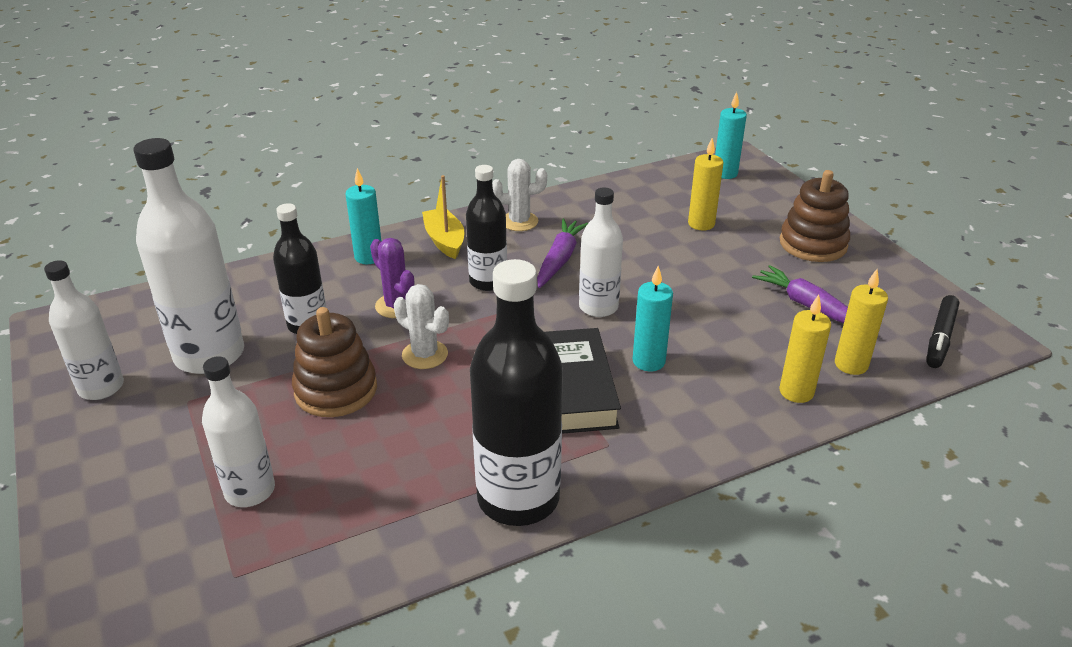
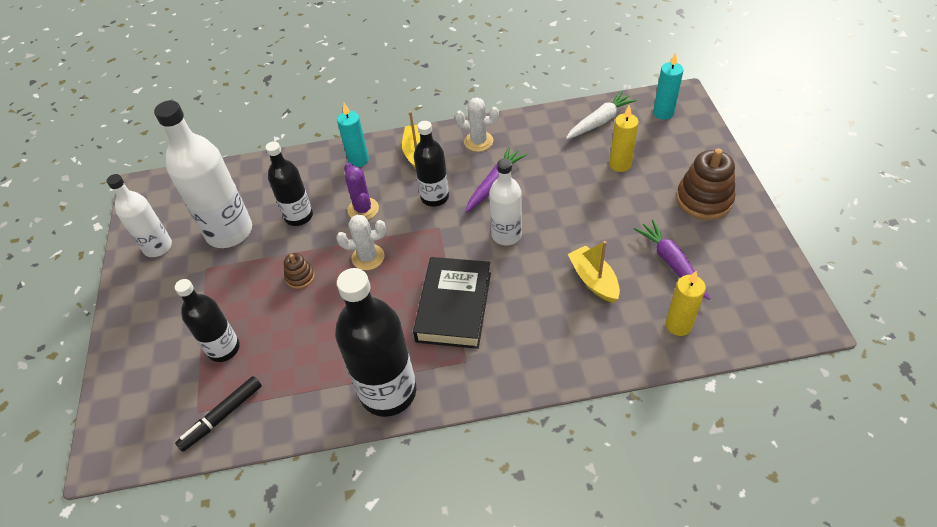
camera: 20 degrees right, 15 degrees up
white bottle [202,356,275,507] -> black bottle [175,279,240,362]
brown stacking toy [292,307,377,417] -> brown stacking toy [284,253,315,289], size x0.51
white cactus [394,284,449,369] -> white cactus turned 60 degrees counterclockwise [336,214,386,270]
turquoise candle [633,266,673,371] -> none
yellow candle [779,295,831,403] -> none
black marker [926,295,959,368] -> black marker moved to [175,376,262,452]
none -> white carrot [566,91,637,140]
none -> yellow boat [568,241,620,303]

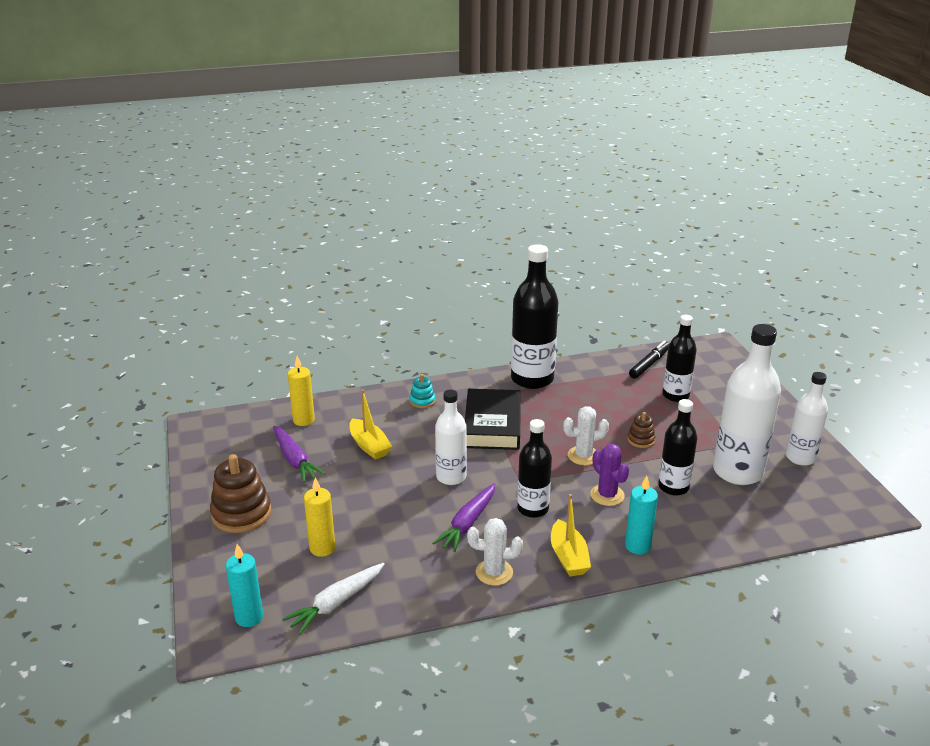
camera: 170 degrees right, 20 degrees down
none -> turquoise stacking toy [410,374,435,408]

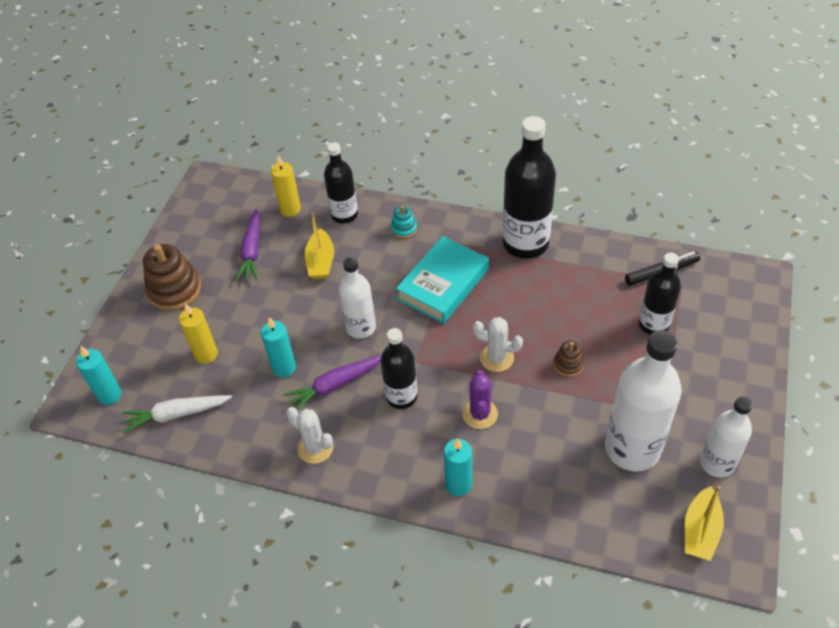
camera: 35 degrees right, 20 degrees up
black book [465,389,521,450] -> turquoise book [396,236,489,324]
yellow boat [551,494,591,576] -> yellow boat moved to [684,486,724,561]
black bottle [658,399,697,496] -> black bottle moved to [324,142,358,223]
none -> turquoise candle [261,317,296,377]

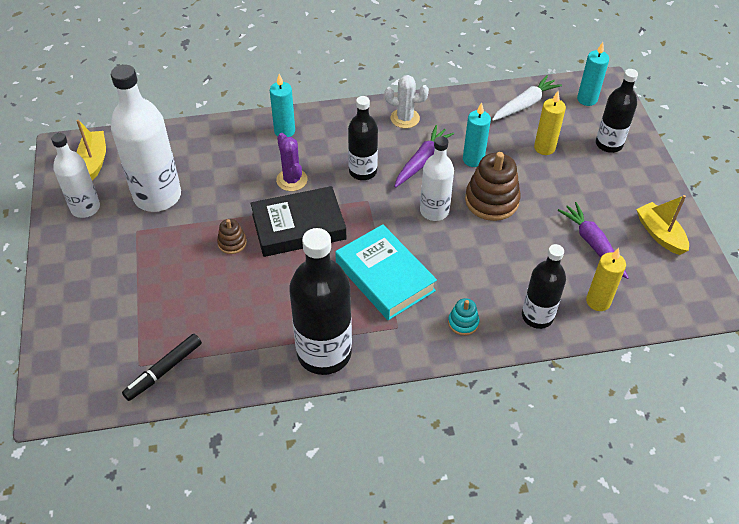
camera: 150 degrees right, 0 degrees up
brown stacking toy [143,244,201,311] -> brown stacking toy moved to [465,152,521,221]
yellow boat [305,213,334,279] -> yellow boat moved to [636,195,689,255]
turquoise book [396,236,489,324] -> turquoise book turned 45 degrees counterclockwise [335,224,437,320]
white cactus [473,317,523,372] -> black book [250,186,347,257]
black bottle [639,253,681,335] -> black bottle moved to [596,69,638,153]

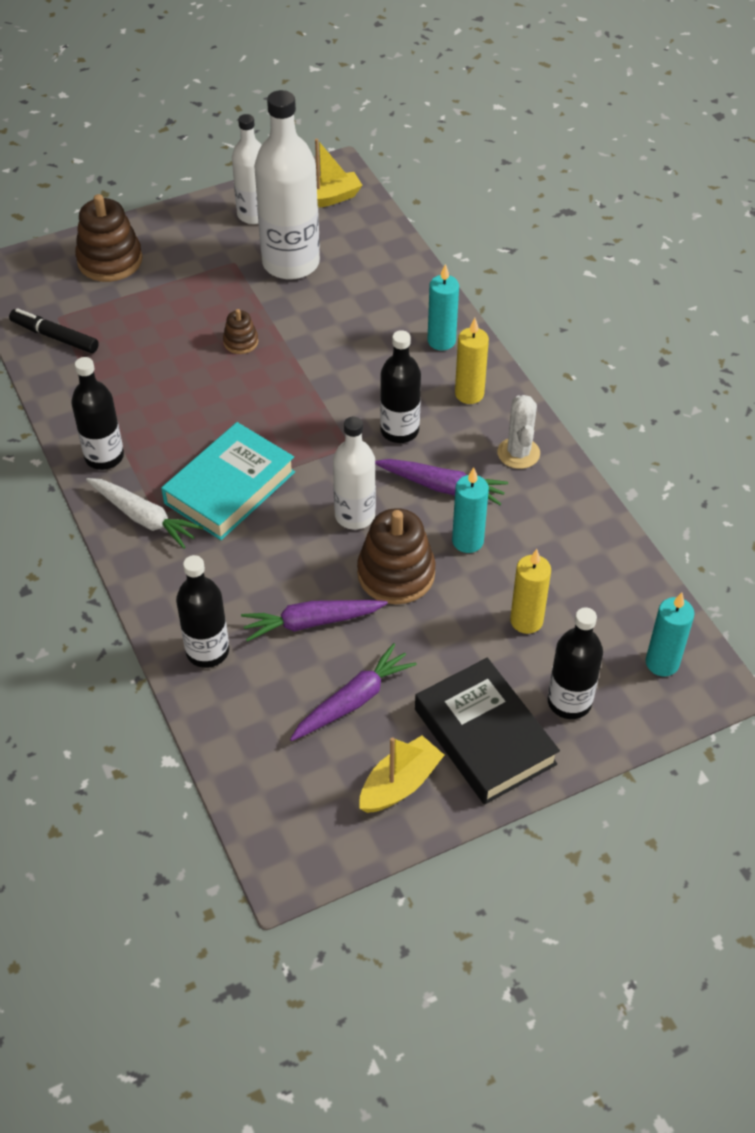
camera: 75 degrees right, 0 degrees up
black book [250,186,347,257] -> black book moved to [415,658,560,805]
purple cactus [276,133,308,191] -> none
black bottle [289,228,352,375] -> black bottle [71,357,124,470], size x0.61
turquoise stacking toy [448,298,479,336] -> none
white carrot [492,75,562,121] -> white carrot moved to [86,478,204,549]
yellow candle [586,248,626,311] -> yellow candle moved to [455,318,489,404]
none -> brown stacking toy [75,194,143,282]
none -> purple carrot [241,600,388,642]

